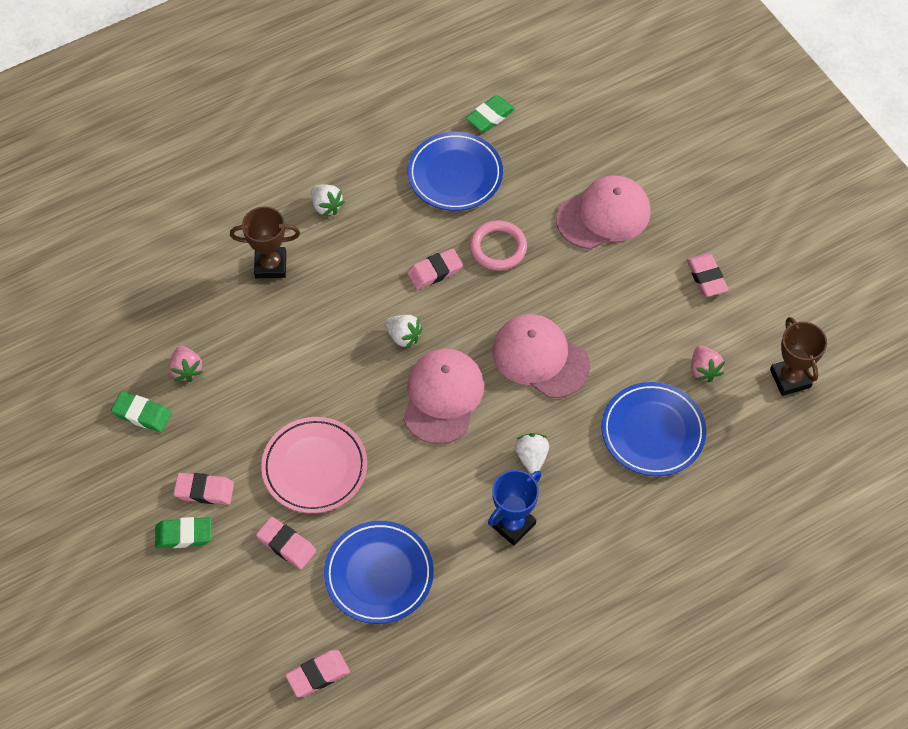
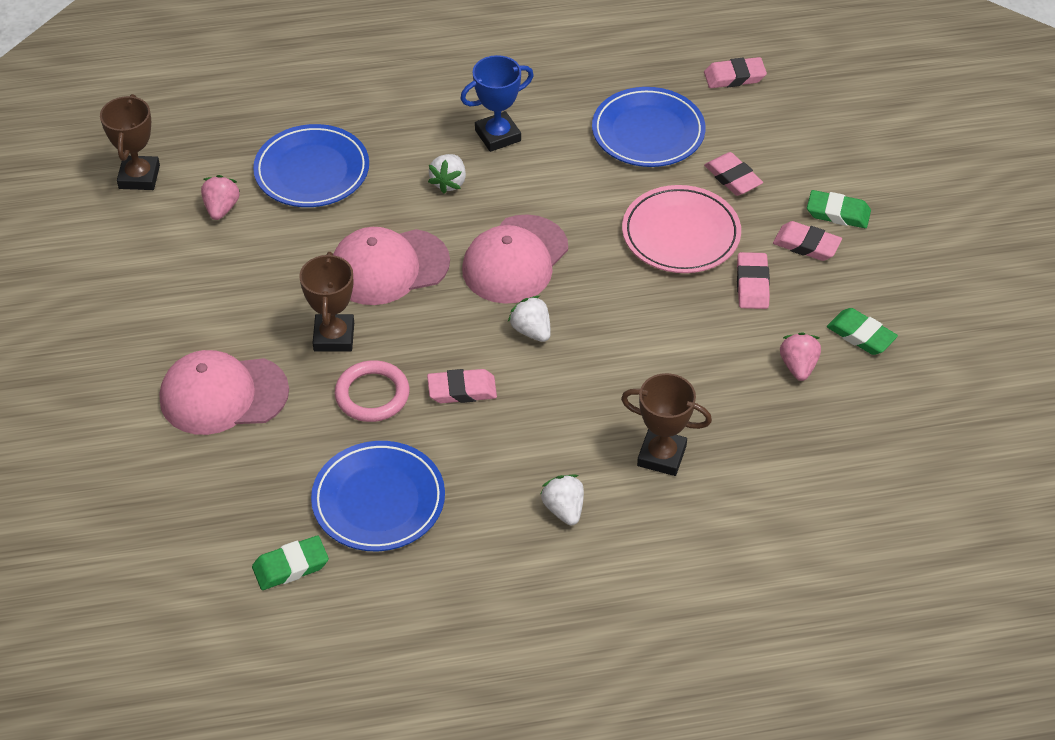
camera: 160 degrees left, 10 degrees down
pink cap [492,314,590,398] -> pink cap turned 105 degrees clockwise [333,227,450,305]
pink eraser [687,253,728,297] -> pink eraser moved to [737,252,770,309]
none -> brown trophy [299,252,354,352]

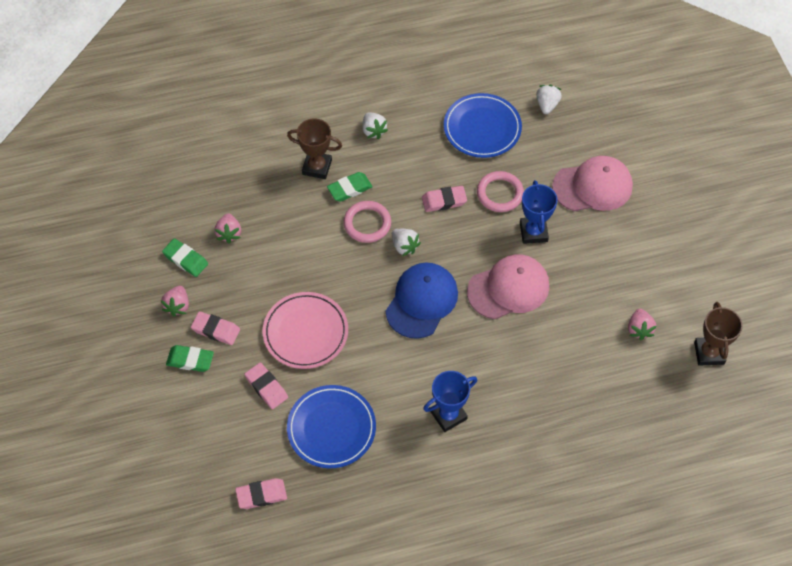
camera: 175 degrees right, 10 degrees up
green eraser [252,535,329,590] -> green eraser moved to [327,172,372,202]
blue plate [253,124,369,207] -> none
brown trophy [299,252,354,352] -> blue trophy [520,180,557,244]
white strawberry [428,154,466,194] -> white strawberry moved to [536,85,562,114]
pink cap [462,214,568,304] -> blue cap [386,263,458,339]
pink eraser [737,252,770,309] -> none
none -> pink strawberry [161,286,189,317]
none -> pink ring [343,201,391,243]

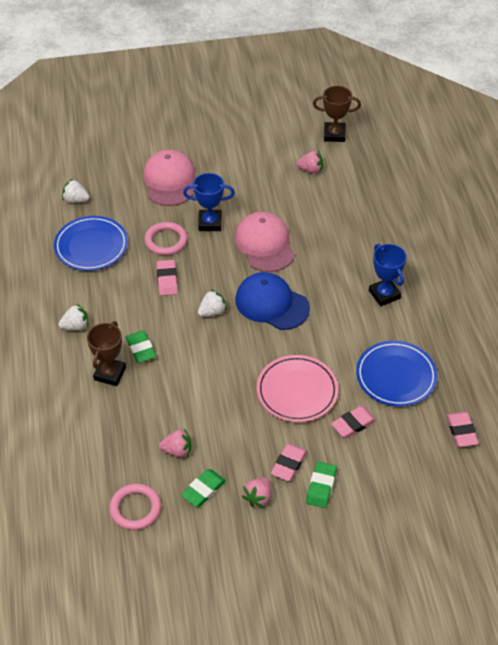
camera: 85 degrees left, 10 degrees down
pink strawberry [161,286,189,317] -> pink strawberry turned 105 degrees clockwise [242,478,271,508]
pink ring [343,201,391,243] -> pink ring moved to [109,484,161,530]

